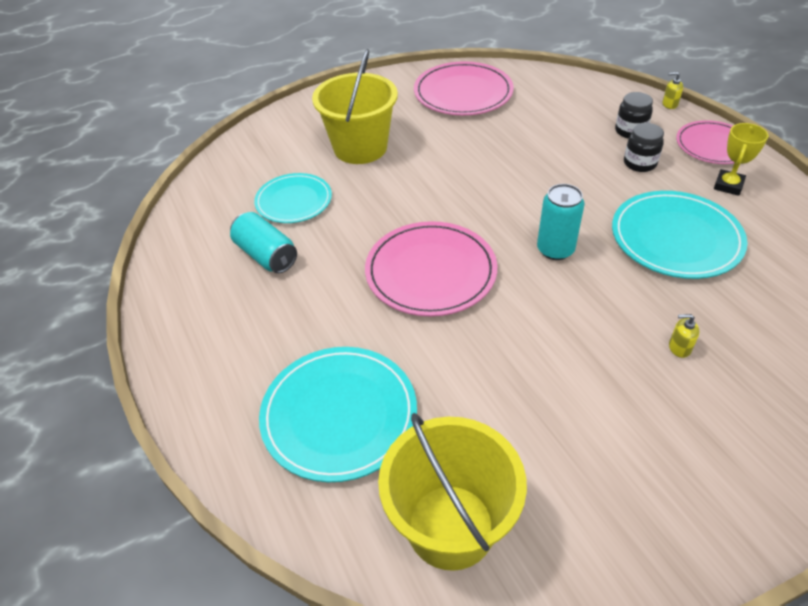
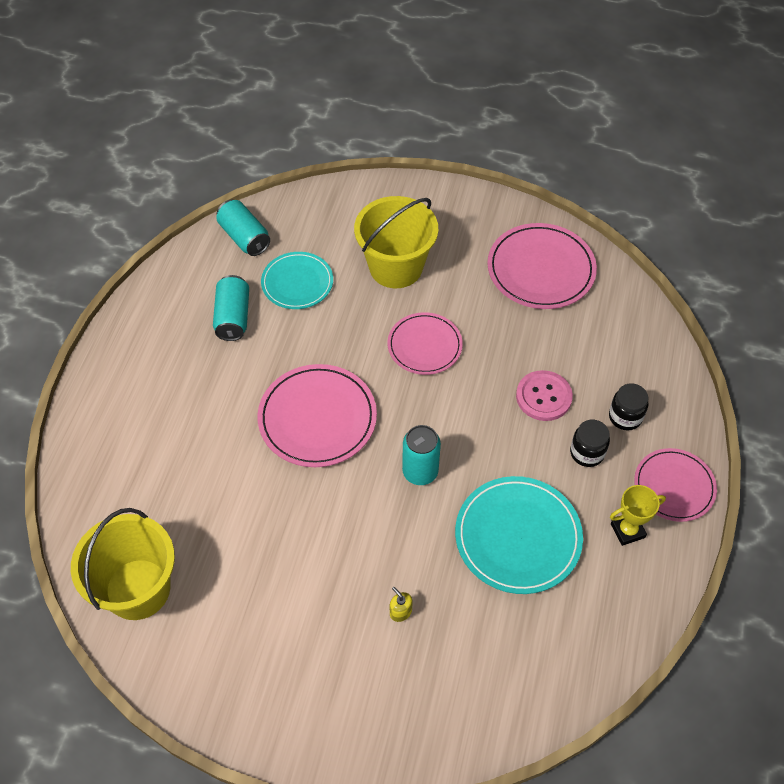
camera: 40 degrees right, 10 degrees up
turquoise plate [259,347,417,482] -> none
yellow soap dispenser [663,72,683,109] -> none
none -> turquoise can [216,200,270,256]
none -> pink plate [388,312,463,375]
none -> pink button [516,370,573,421]

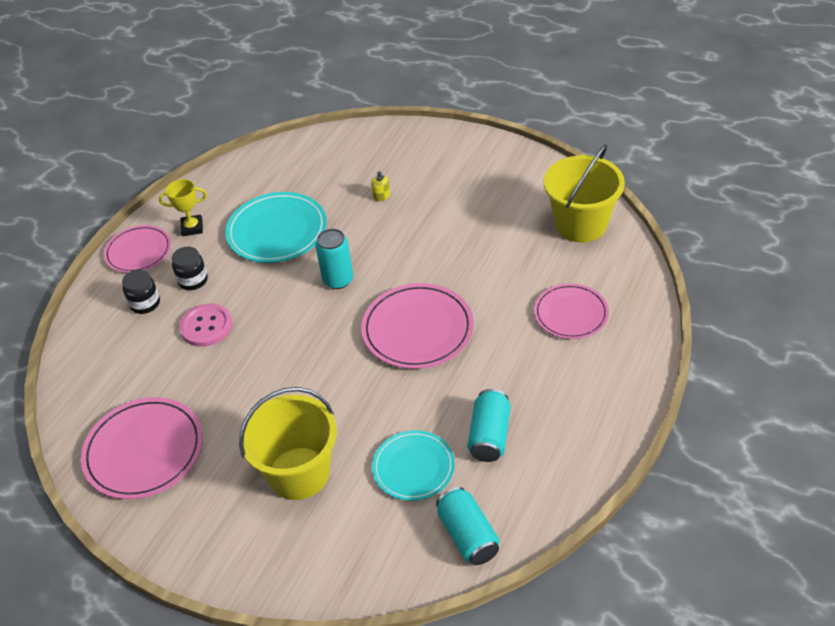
camera: 165 degrees left, 10 degrees down
pink plate [388,312,463,375] -> pink plate moved to [534,283,609,339]

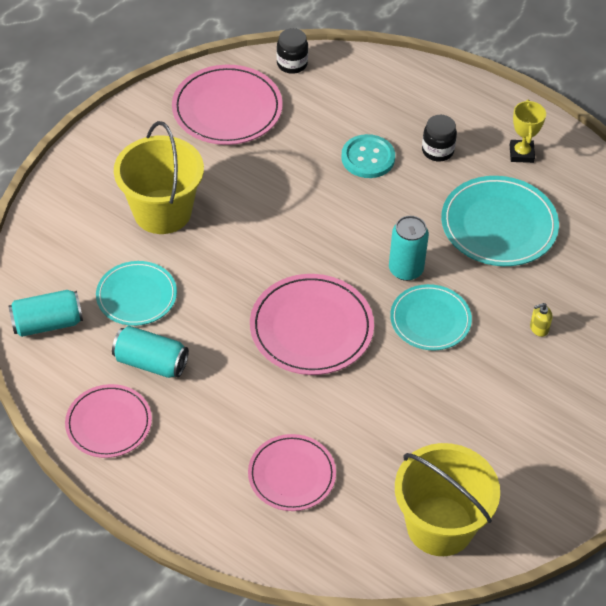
camera: 95 degrees right, 5 degrees up
pink plate [104,225,171,273] -> pink plate moved to [65,384,152,458]
black jar [122,270,160,314] -> black jar moved to [277,28,308,74]
pink button [179,303,232,347] -> turquoise button [341,134,395,178]
none -> turquoise plate [390,284,472,350]

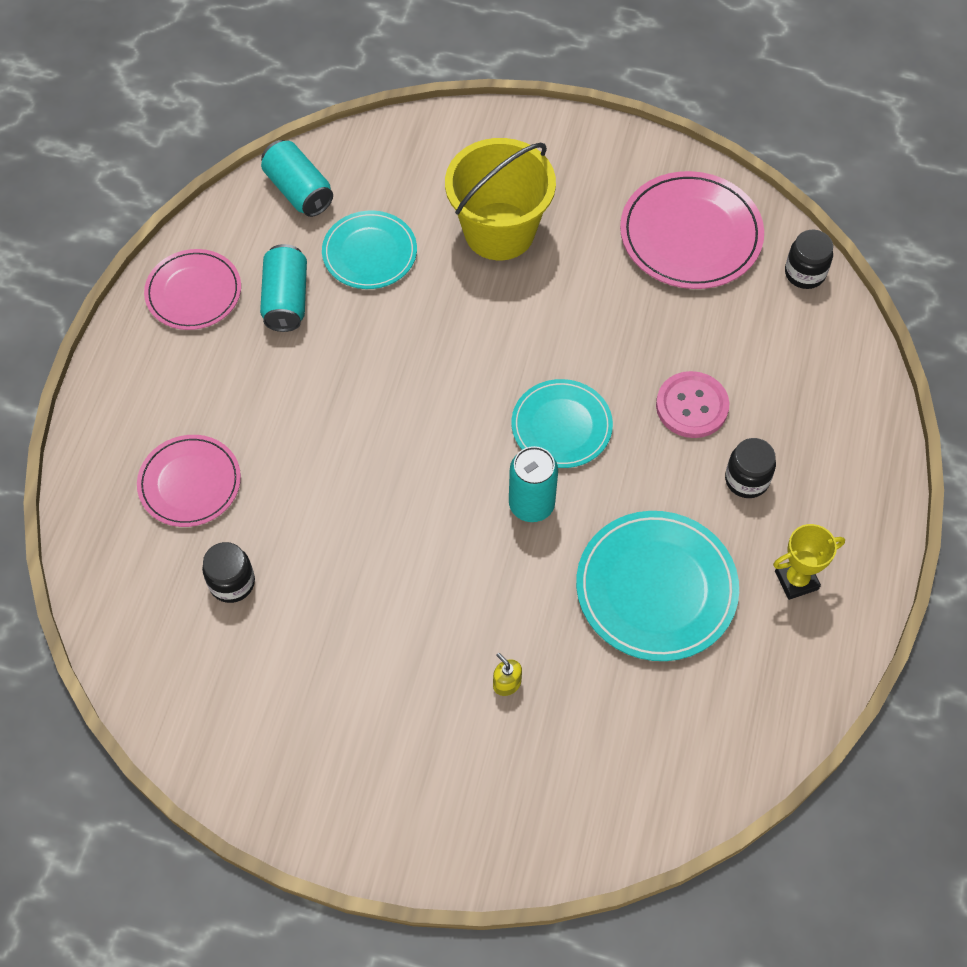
camera: 70 degrees right, 10 degrees up
pink plate [250,274,374,375] -> none
turquoise button [341,134,395,178] -> pink button [656,371,729,438]
turquoise plate [390,284,472,350] -> turquoise plate moved to [511,379,613,468]
yellow bucket [395,443,500,556] -> none
none -> black jar [202,542,255,603]

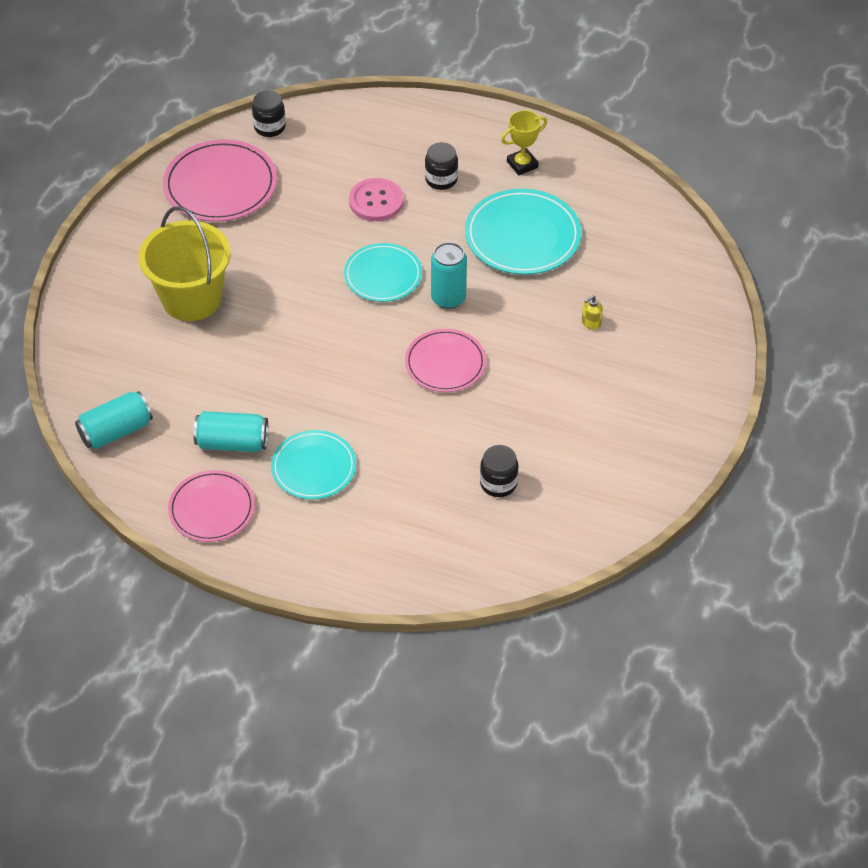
camera: 85 degrees left, 10 degrees down
pink plate [137,435,241,527] -> pink plate moved to [405,329,486,392]
turquoise plate [322,210,417,289] -> turquoise plate moved to [271,430,356,500]
yellow trophy [773,524,845,600] -> yellow trophy turned 75 degrees clockwise [501,110,547,175]

